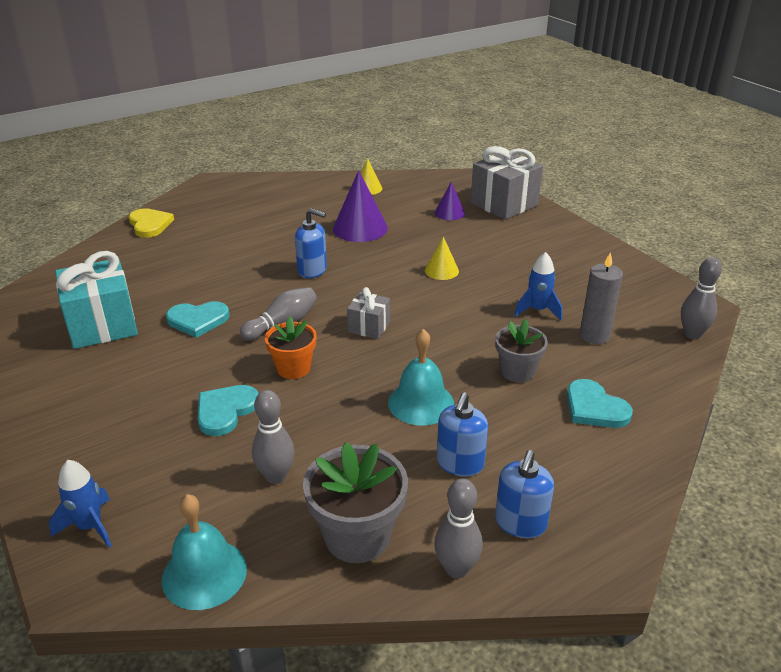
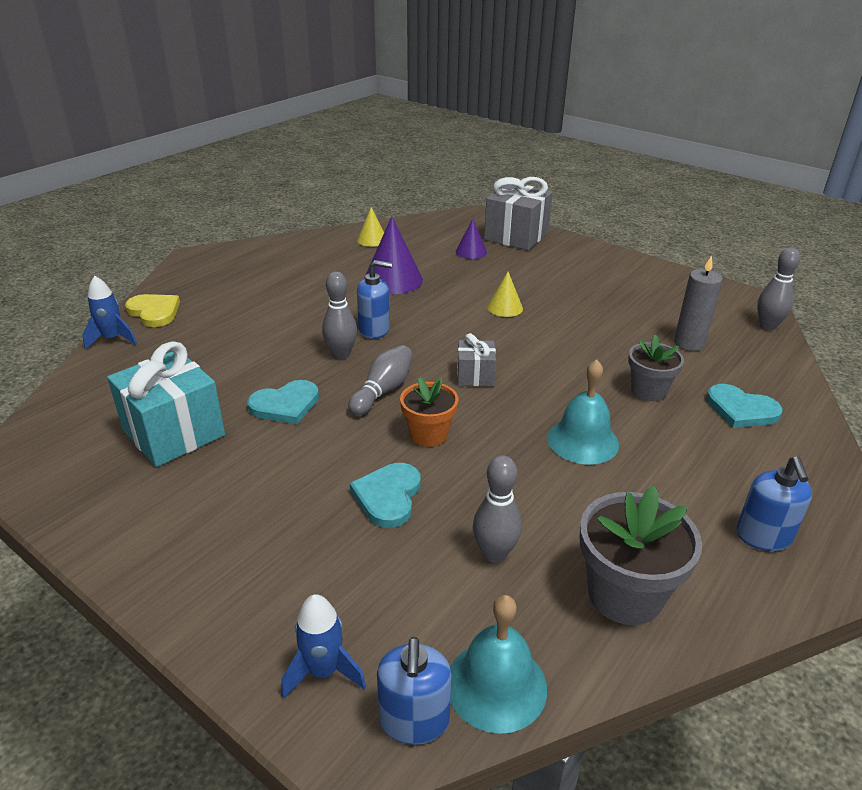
camera: 20 degrees left, 0 degrees up
grey bowling pin [434,478,483,578] -> grey bowling pin moved to [322,272,357,359]
blue soap dispenser [437,392,488,477] -> blue soap dispenser moved to [377,637,452,745]
blue rocket [514,252,562,320] -> blue rocket moved to [83,276,137,350]

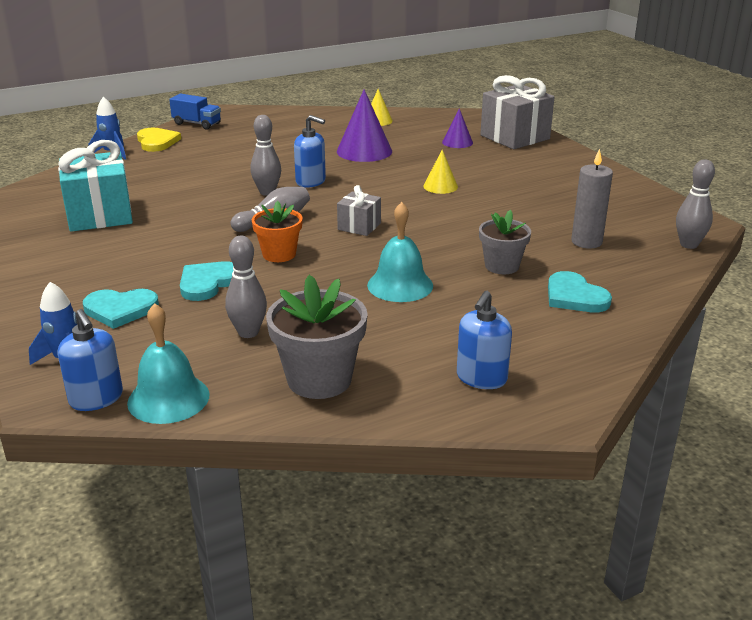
camera: 25 degrees right, 5 degrees down
turquoise heart [247,380,319,424] -> turquoise heart moved to [83,289,159,329]
blue soap dispenser [377,637,452,745] -> blue soap dispenser turned 60 degrees counterclockwise [58,309,123,411]
none -> blue truck [169,94,221,130]

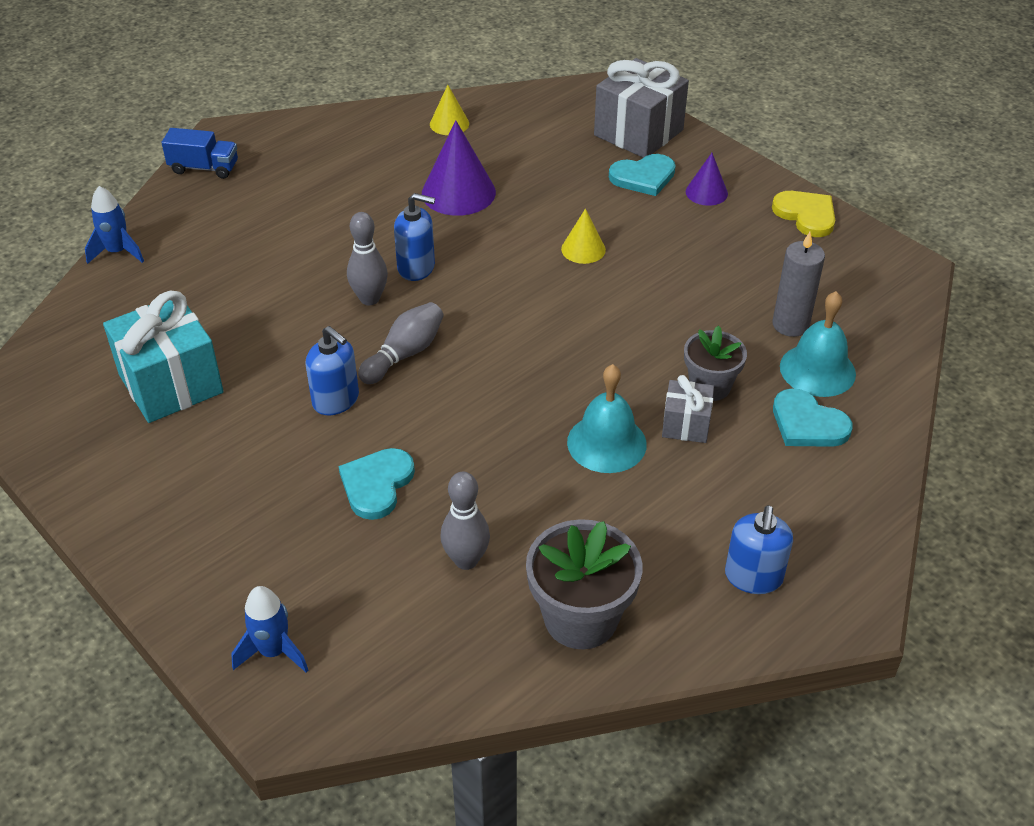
camera: 15 degrees left, 15 degrees up
blue soap dispenser [58,309,123,411] -> blue soap dispenser moved to [305,326,359,415]
turquoise heart [83,289,159,329] -> turquoise heart moved to [609,154,676,196]
turquoise bell [127,303,210,424] -> turquoise bell moved to [780,291,856,397]
yellow heart [137,128,181,152] -> yellow heart moved to [772,191,835,237]
orange flower pot [252,201,303,262] -> none
grey gift [337,185,381,236] -> grey gift moved to [662,375,714,443]
purple cone [442,108,473,148] -> purple cone moved to [686,153,728,206]
grey bowling pin [676,159,715,249] -> none

